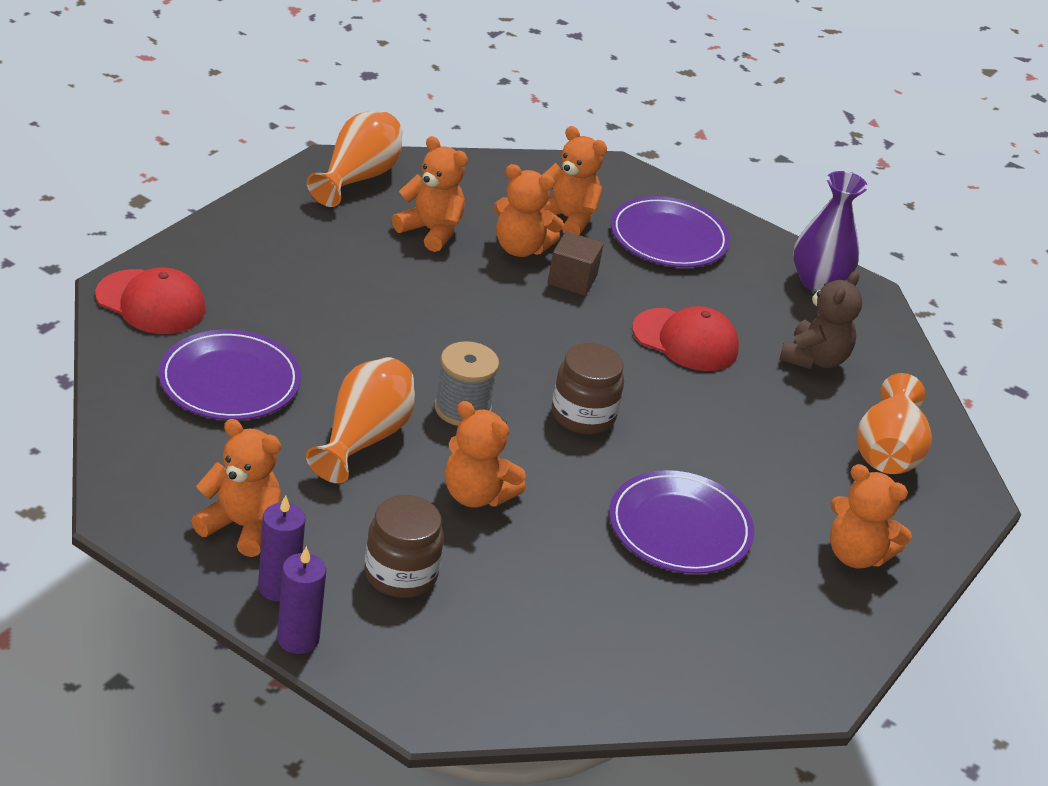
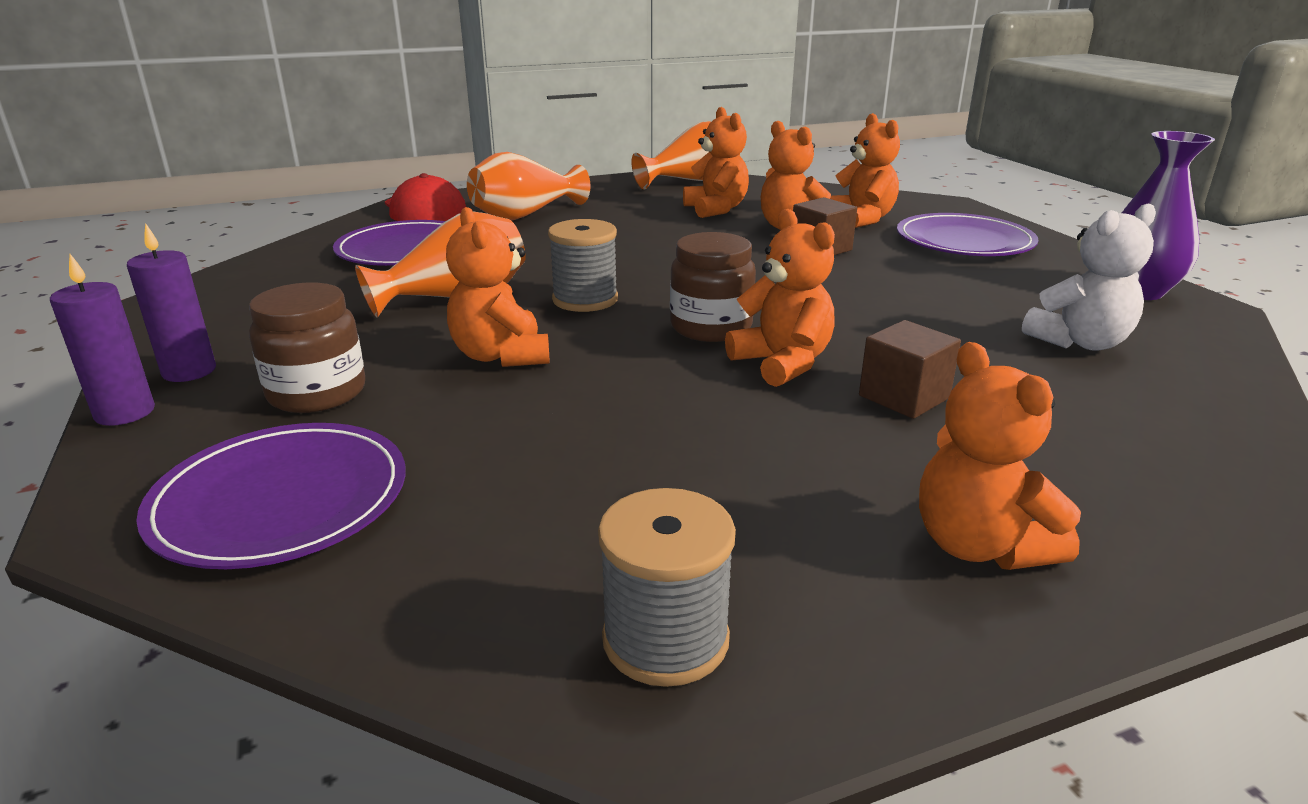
camera: 40 degrees right, 10 degrees down
orange teddy bear [191,419,282,557] -> orange teddy bear moved to [725,209,835,387]
purple plate [609,470,754,574] -> purple plate moved to [136,423,406,569]
red cap [632,306,739,371] -> none
brown teddy bear [779,271,862,369] -> white teddy bear [1022,203,1156,351]
orange vase [857,373,932,474] -> orange vase moved to [467,152,591,221]
none -> grey spool [598,488,736,687]
none -> brown cube [859,320,961,419]

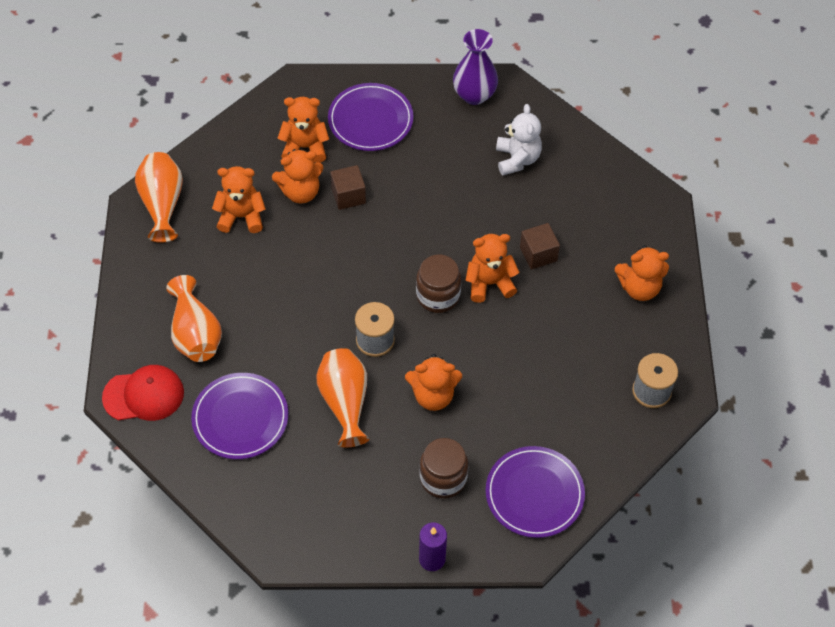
camera: 70 degrees left, 30 degrees up
purple candle [127,223,216,382] -> none

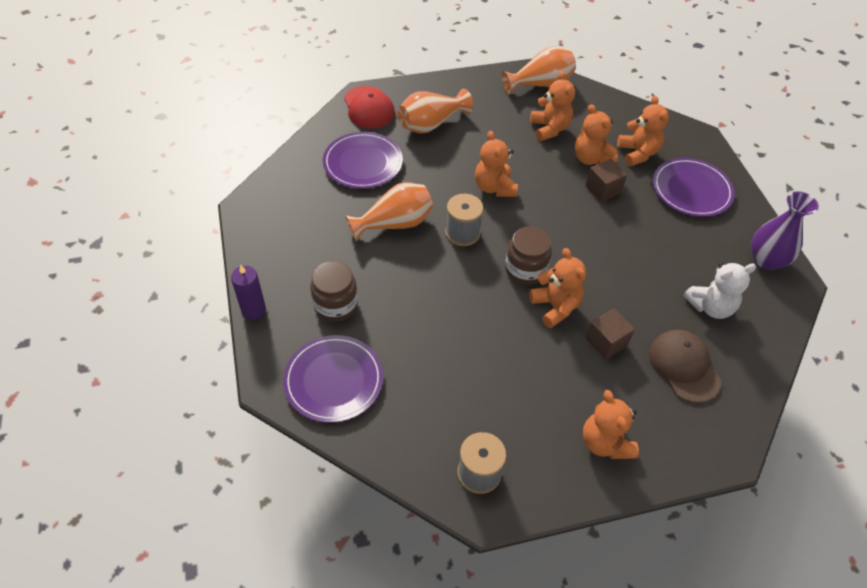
camera: 75 degrees right, 5 degrees down
orange teddy bear [405,354,462,411] -> orange teddy bear moved to [475,131,518,197]
none -> brown cap [649,330,721,403]

